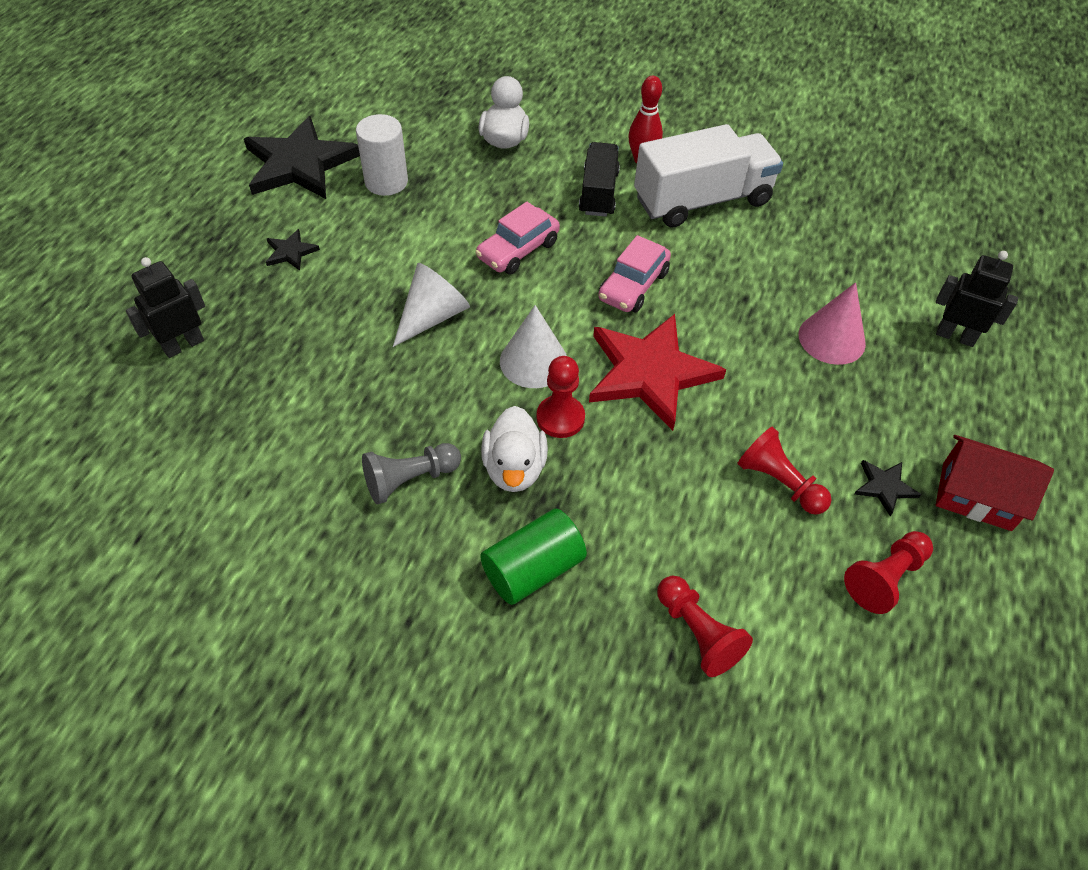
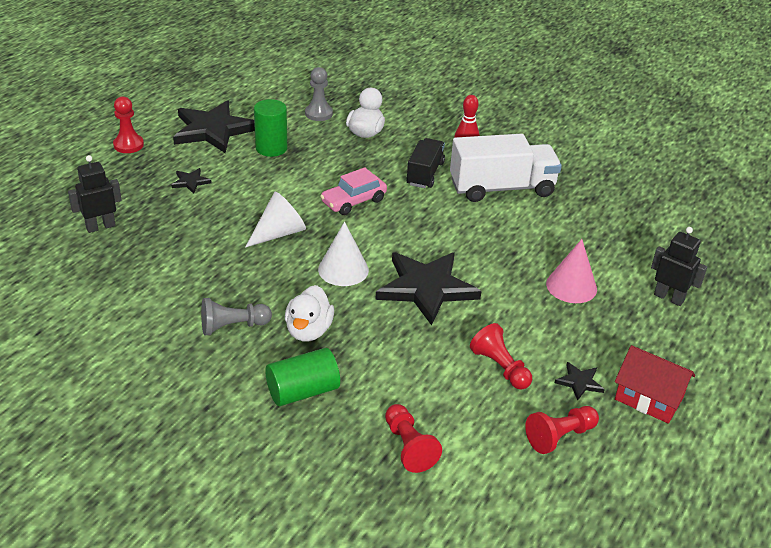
camera: 10 degrees right, 15 degrees down
white cylinder [356,114,408,196] -> green cylinder [254,99,287,157]
red pawn [536,356,585,438] -> red pawn moved to [113,96,144,153]
red star [589,314,726,431] -> black star [375,252,481,326]
pink car [598,235,671,312] -> none
none -> grey pawn [305,67,333,121]

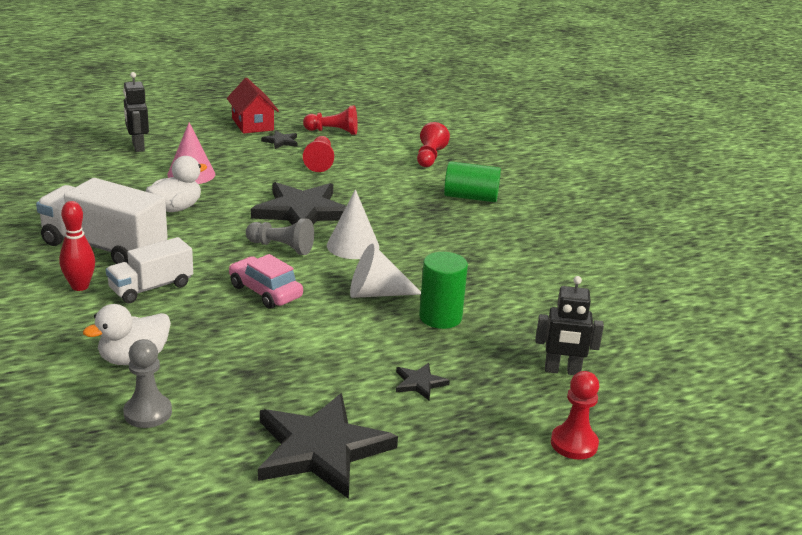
camera: 145 degrees left, 10 degrees down
red pawn [113,96,144,153] -> red pawn moved to [551,371,599,459]
grey pawn [201,298,272,335] -> grey pawn moved to [246,218,314,255]
green cylinder [254,99,287,157] -> green cylinder moved to [419,252,468,329]
white duck [285,285,334,342] -> white duck moved to [146,156,207,212]
pink car [320,167,387,215] -> pink car turned 135 degrees counterclockwise [229,254,303,309]
black truck [406,138,445,188] -> white truck [106,237,193,303]

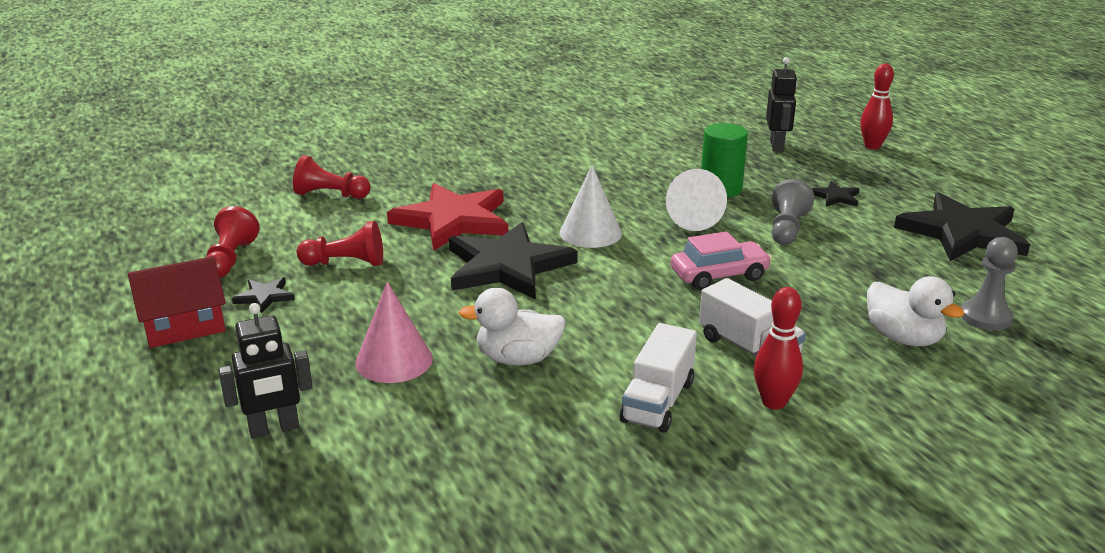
camera: 90 degrees left, 0 degrees up
white truck [36,178,168,264] -> white truck [620,323,697,433], size x0.61
white duck [146,156,207,212] -> white duck turned 45 degrees counterclockwise [459,288,566,365]
pink car [229,254,303,309] -> pink car turned 150 degrees counterclockwise [671,231,772,290]
grey pawn [246,218,314,255] -> grey pawn moved to [772,179,815,245]
green cylinder [444,161,501,202] -> none
red pawn [551,371,599,459] -> red bowling pin [860,63,894,149]
none -> red star [387,183,508,251]

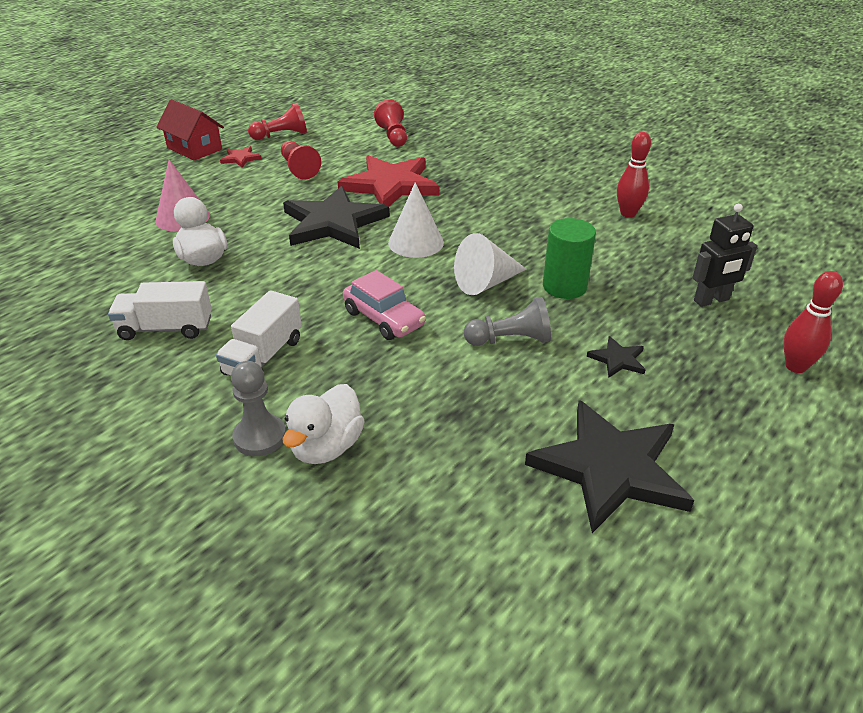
camera: 65 degrees right, 10 degrees up
black robot [218,303,313,439] -> none
black star [232,277,295,313] -> red star [220,146,262,168]
red bowling pin [754,287,803,410] -> red bowling pin moved to [617,132,651,218]
grey pawn [962,237,1018,331] -> grey pawn moved to [231,361,286,456]

